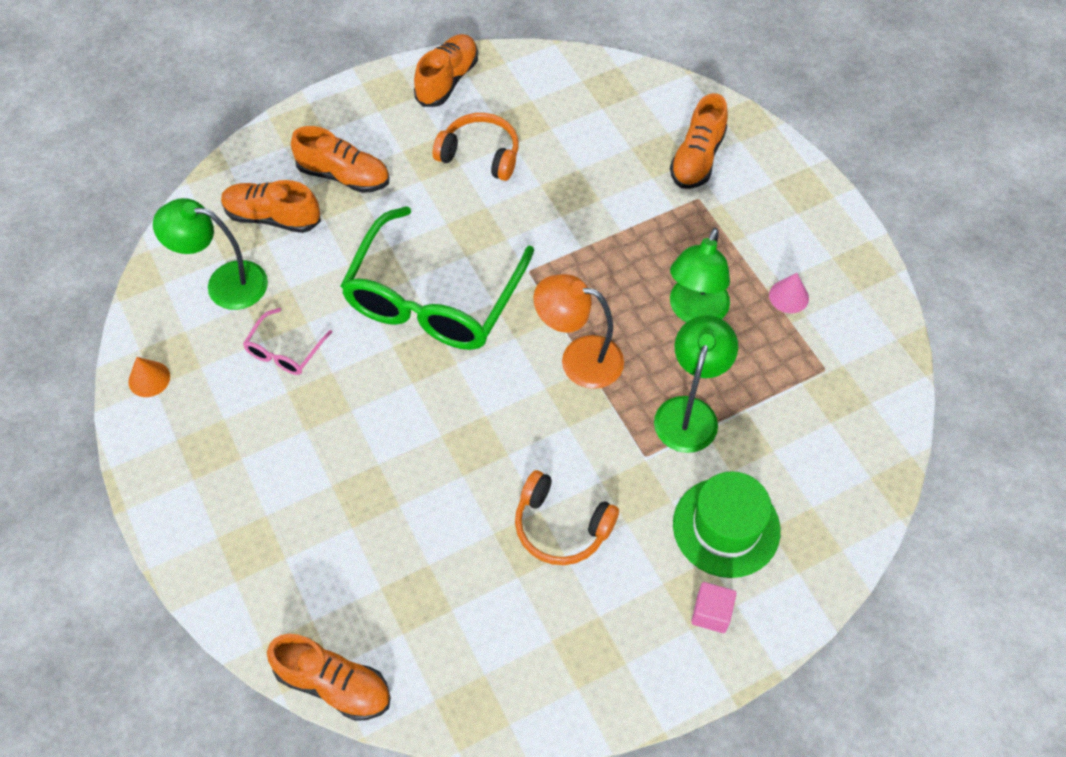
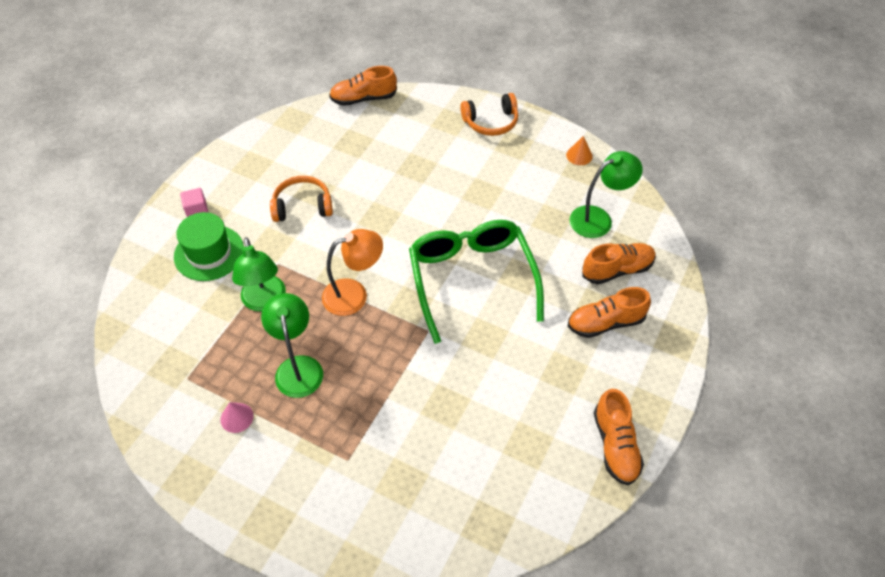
camera: 145 degrees right, 5 degrees down
pink glasses [243,308,332,375] -> none
orange headphones [433,113,519,181] -> orange headphones moved to [460,93,518,136]
orange shoe [670,93,728,189] -> none

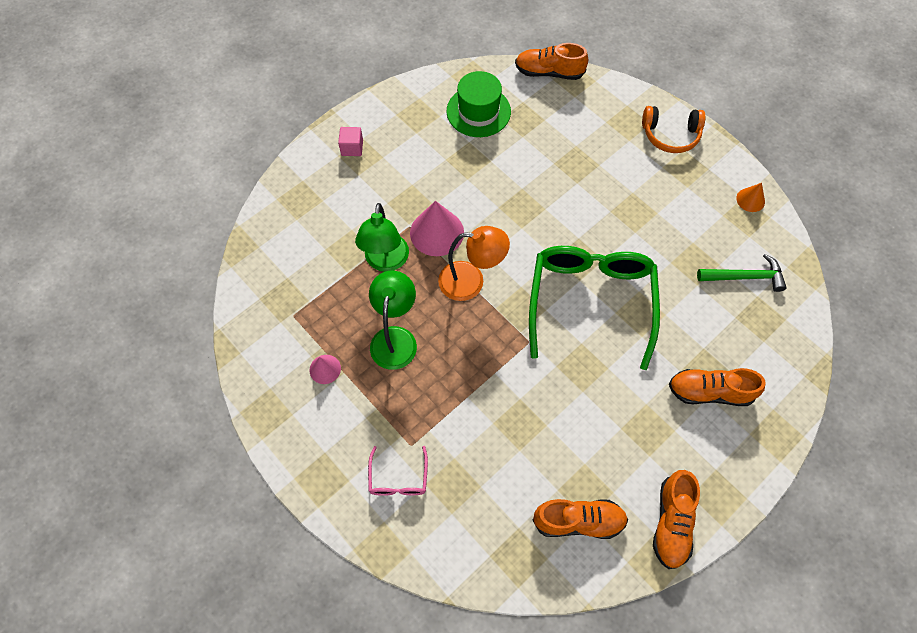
camera: 20 degrees right, 10 degrees up
green hat [174,212,244,281] -> green hat moved to [447,71,511,137]
orange headphones [270,176,333,222] -> none
green lamp [570,151,643,238] -> green hammer [697,254,787,292]
orange shoe [582,243,656,284] -> orange shoe moved to [532,499,628,539]
none -> pink glasses [368,446,428,496]
none -> pink cone [410,201,464,256]

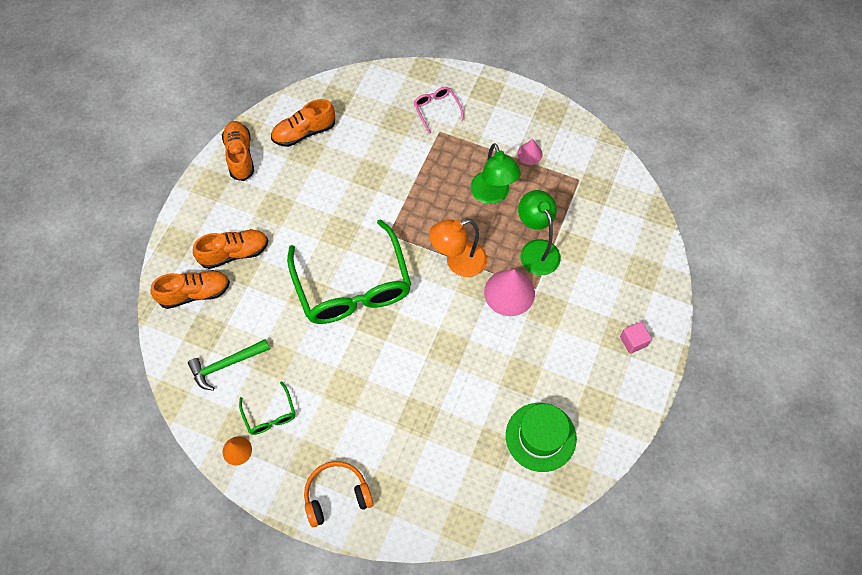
camera: 155 degrees right, 0 degrees up
orange shoe [515,43,588,80] -> orange shoe moved to [150,270,230,309]
none -> green glasses [239,381,295,435]

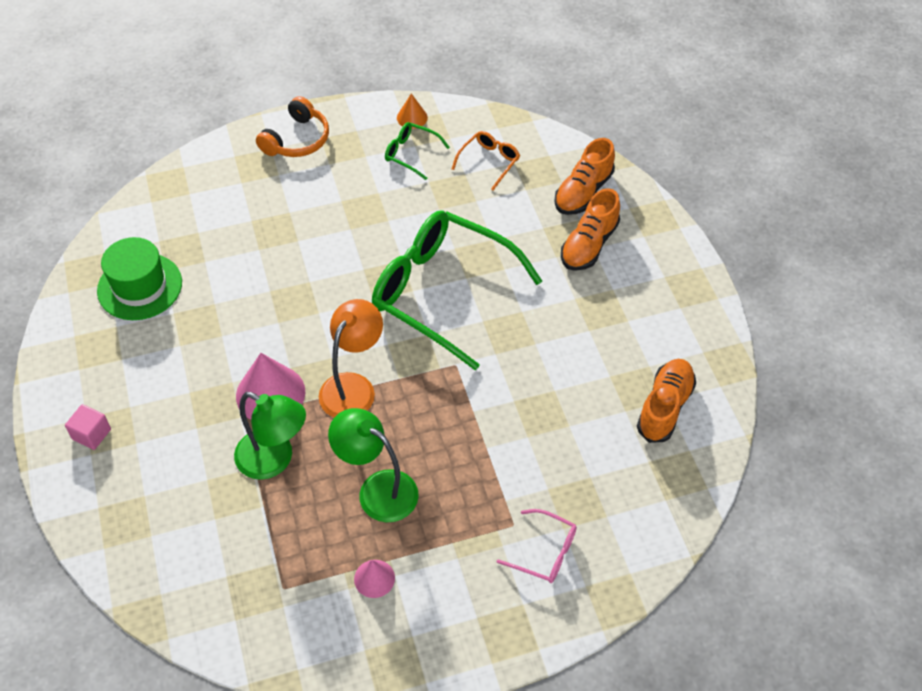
camera: 140 degrees right, 10 degrees down
green hammer [188,339,270,391] -> orange glasses [452,131,520,191]
orange shoe [222,121,254,181] -> none

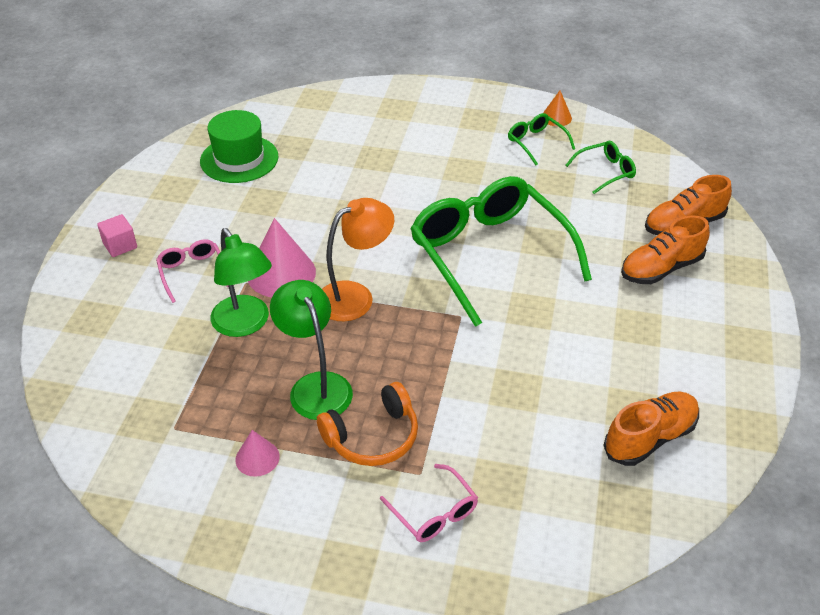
camera: 30 degrees right, 10 degrees down
orange headphones [256,96,329,157] -> orange headphones moved to [317,382,418,466]
orange glasses [452,131,520,191] -> green glasses [566,141,636,194]
none -> pink glasses [156,239,228,303]

